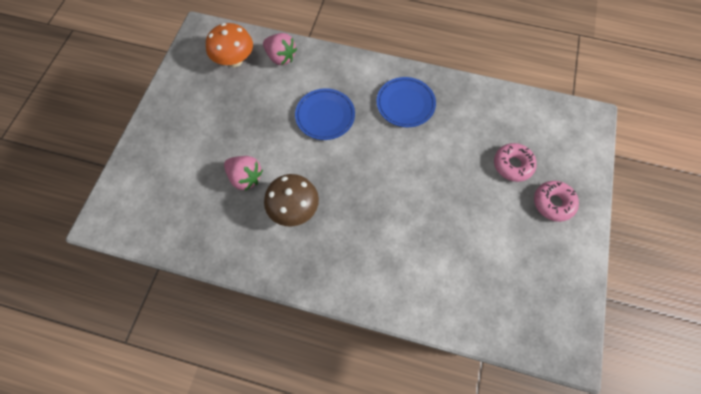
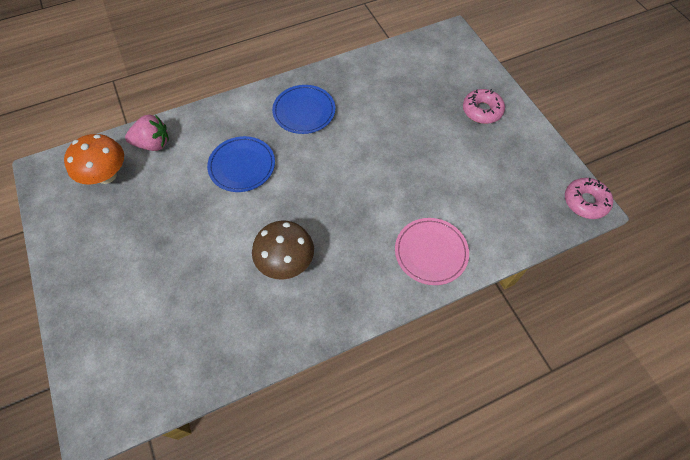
camera: 40 degrees left, 5 degrees down
pink strawberry [224,156,263,191] -> none
pink donut [494,143,537,182] -> pink donut moved to [565,178,613,219]
none -> pink plate [395,218,469,285]

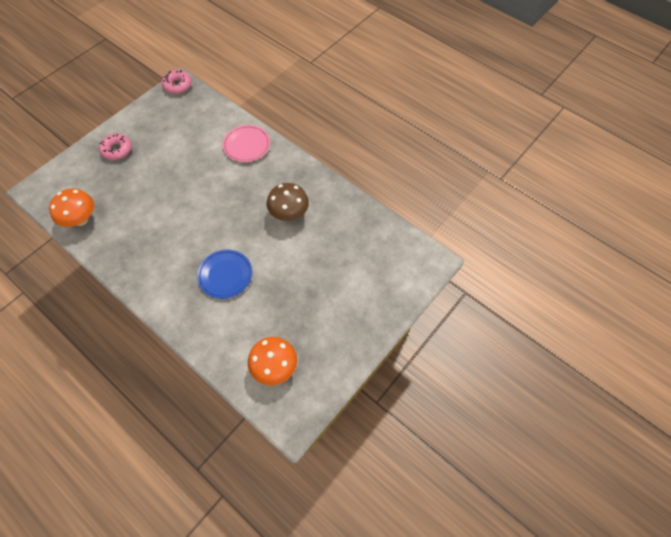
camera: 115 degrees left, 0 degrees up
pink strawberry [125,115,169,151] -> none
blue plate [272,85,335,134] -> none
none -> orange mushroom [49,188,94,227]

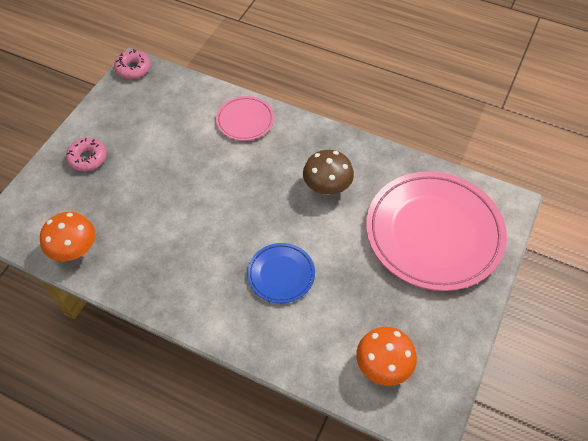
camera: 15 degrees left, 5 degrees down
none -> pink plate [366,171,507,291]

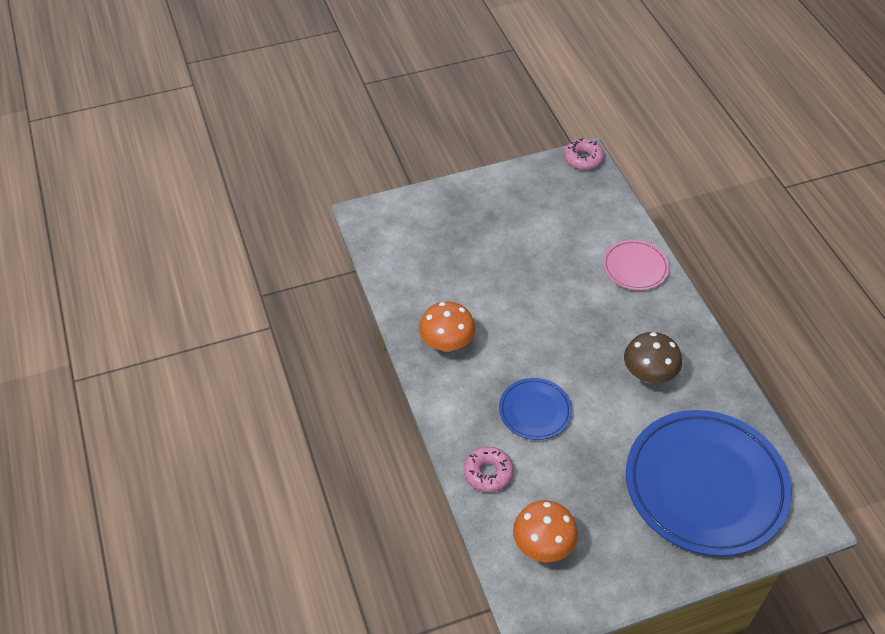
camera: 45 degrees right, 5 degrees down
orange mushroom [40,212,95,261] -> orange mushroom moved to [419,302,475,352]
pink donut [66,138,107,171] -> pink donut moved to [463,446,513,492]
pink plate [366,171,507,291] -> blue plate [626,410,792,556]

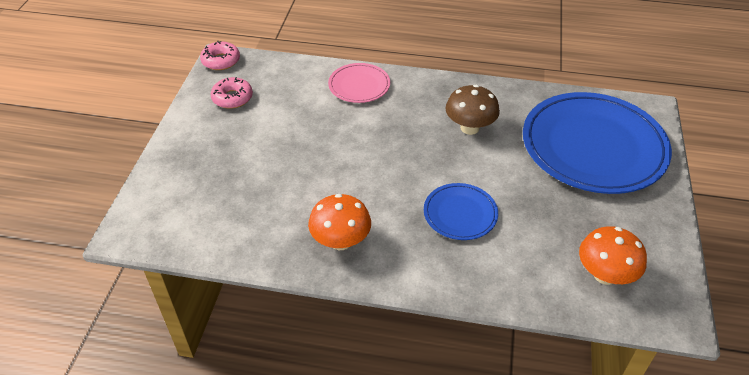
camera: 60 degrees left, 5 degrees down
pink donut [463,446,513,492] -> pink donut moved to [211,77,253,109]

